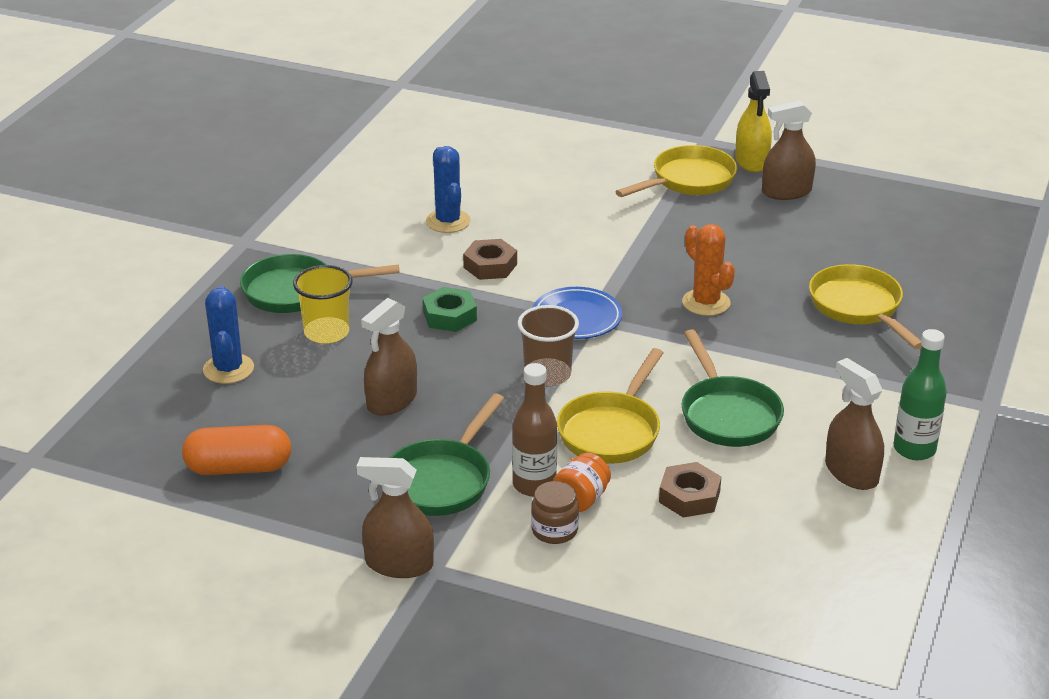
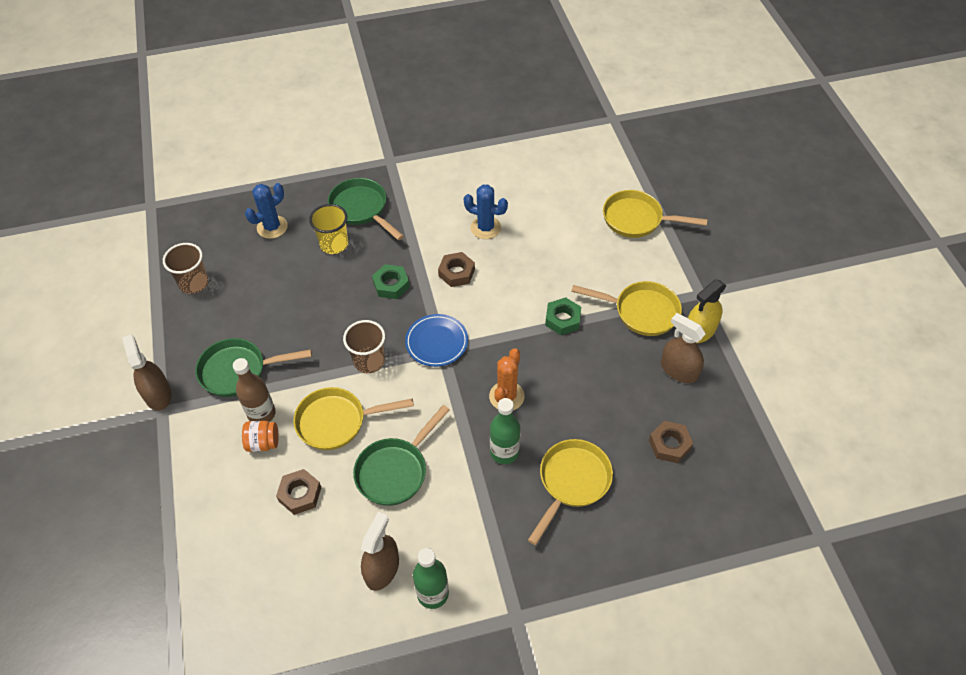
camera: 55 degrees right, 20 degrees up
orange capsule [182,425,291,475] -> brown cup [163,243,209,294]
brown spray bottle [361,298,417,416] -> none
blue cactus [426,146,471,233] -> blue cactus turned 75 degrees clockwise [464,184,508,239]
brown jar [531,481,579,544] -> none
none -> green bottle [490,398,520,464]
none -> green nut [545,297,581,335]
none -> yellow pan [603,190,708,238]
none -> brown nut [649,421,694,463]

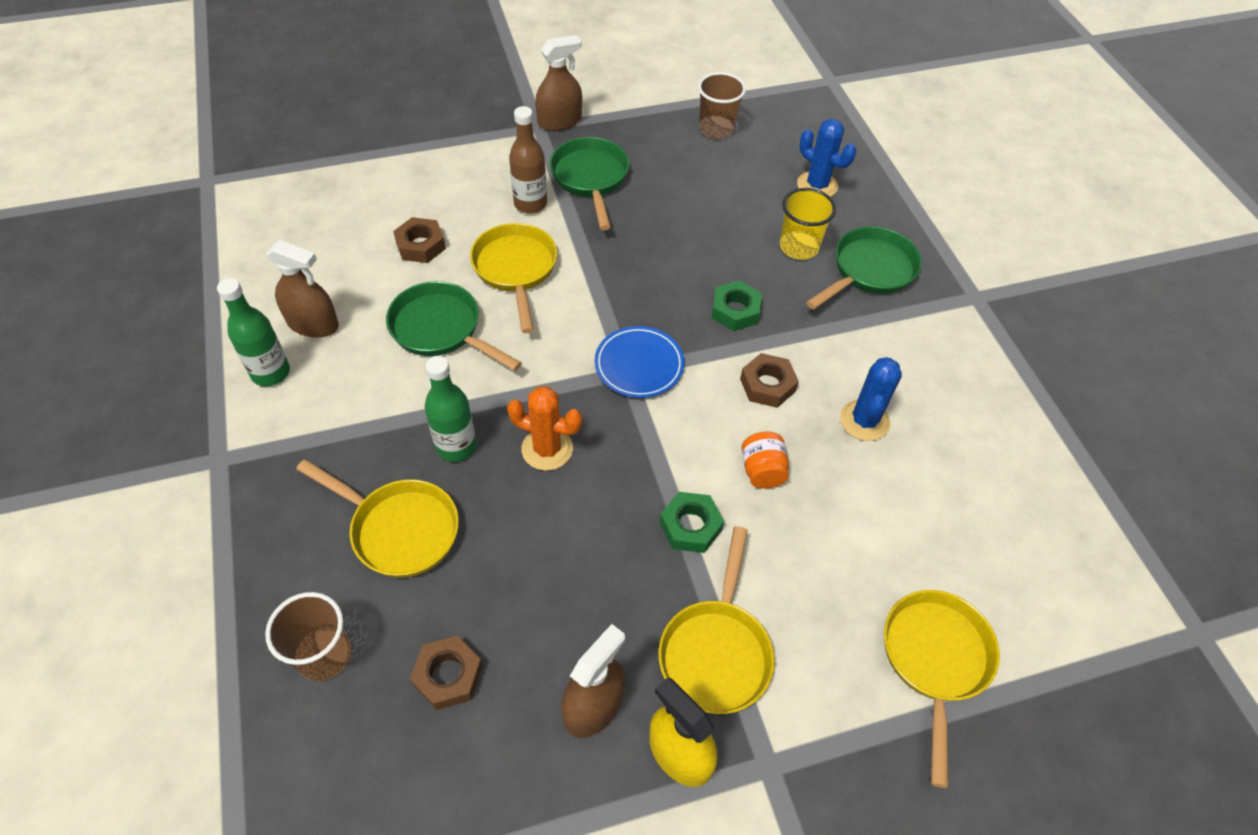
camera: 85 degrees right, 0 degrees up
orange jar [242,421,279,452] -> orange jar moved to [741,432,789,489]
brown cup [343,320,385,373] -> brown cup moved to [265,592,352,681]

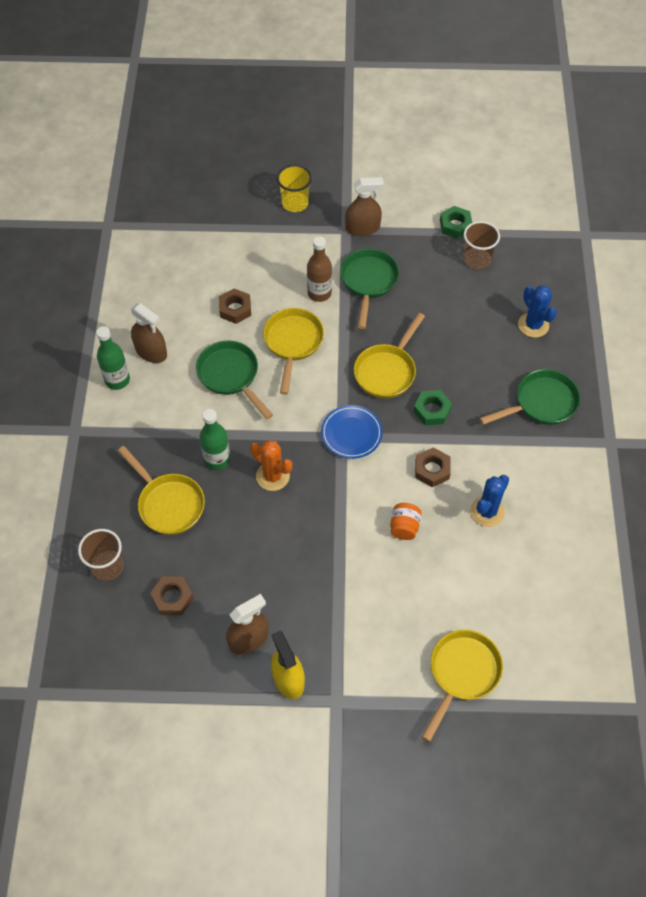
camera: 20 degrees right, 5 degrees up
yellow pan [658,526,775,714] -> yellow pan moved to [354,313,425,399]
green nut [660,492,724,553] -> green nut moved to [440,206,473,239]
yellow cup [780,188,836,260] -> yellow cup moved to [277,165,312,212]

